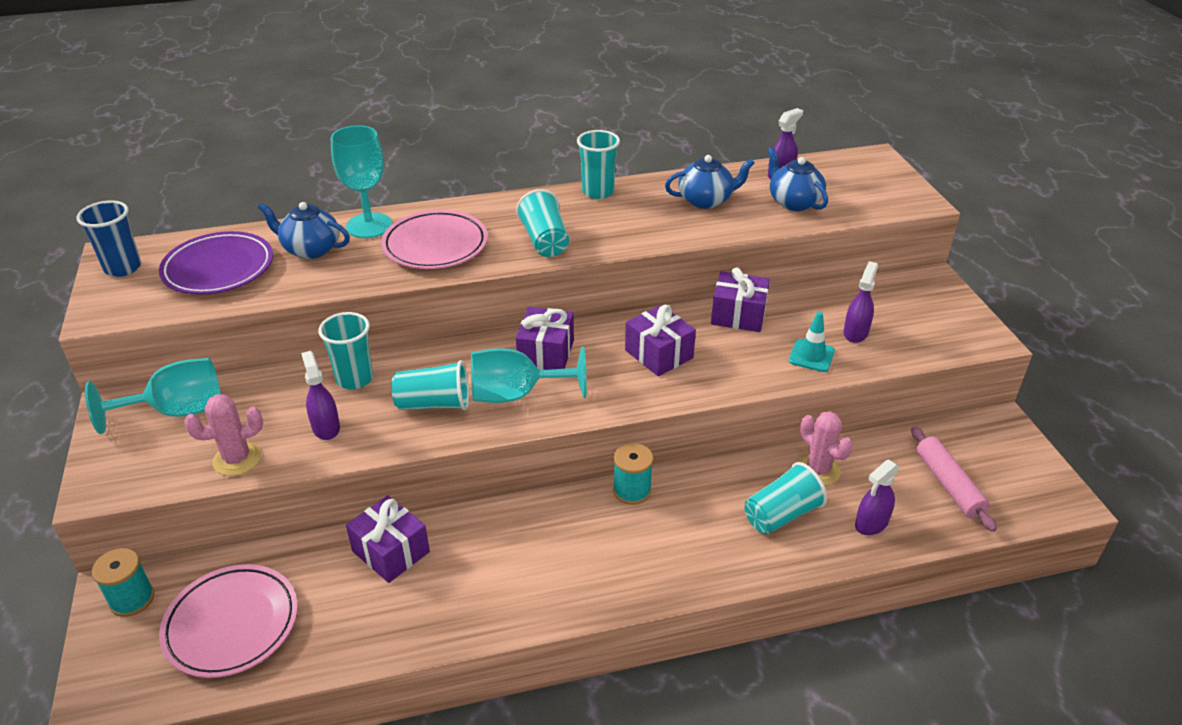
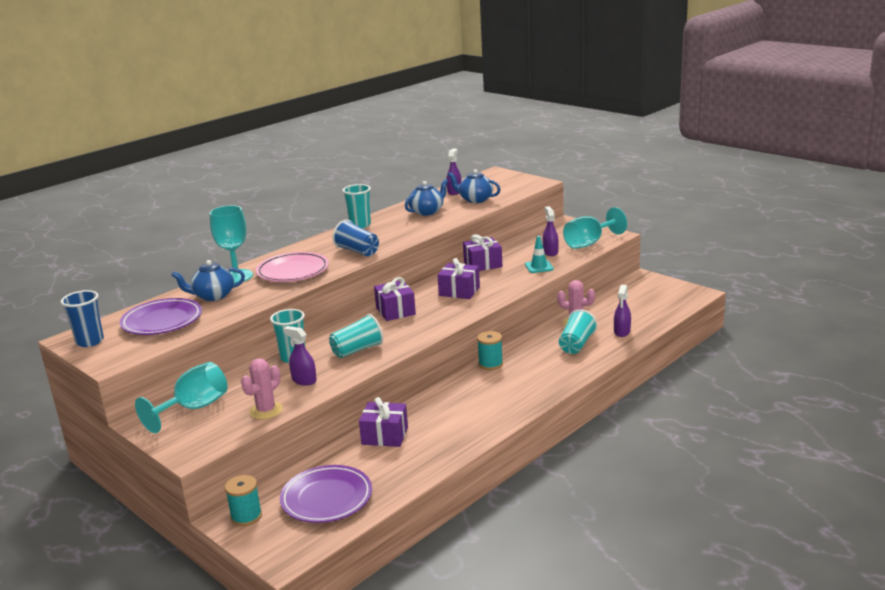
camera: 30 degrees left, 15 degrees down
pink plate [159,564,298,678] -> purple plate [280,465,372,523]
turquoise goblet [471,347,587,403] -> turquoise goblet moved to [563,207,627,249]
turquoise cup [516,189,569,257] -> blue cup [333,220,379,256]
pink rolling pin [911,426,997,532] -> none

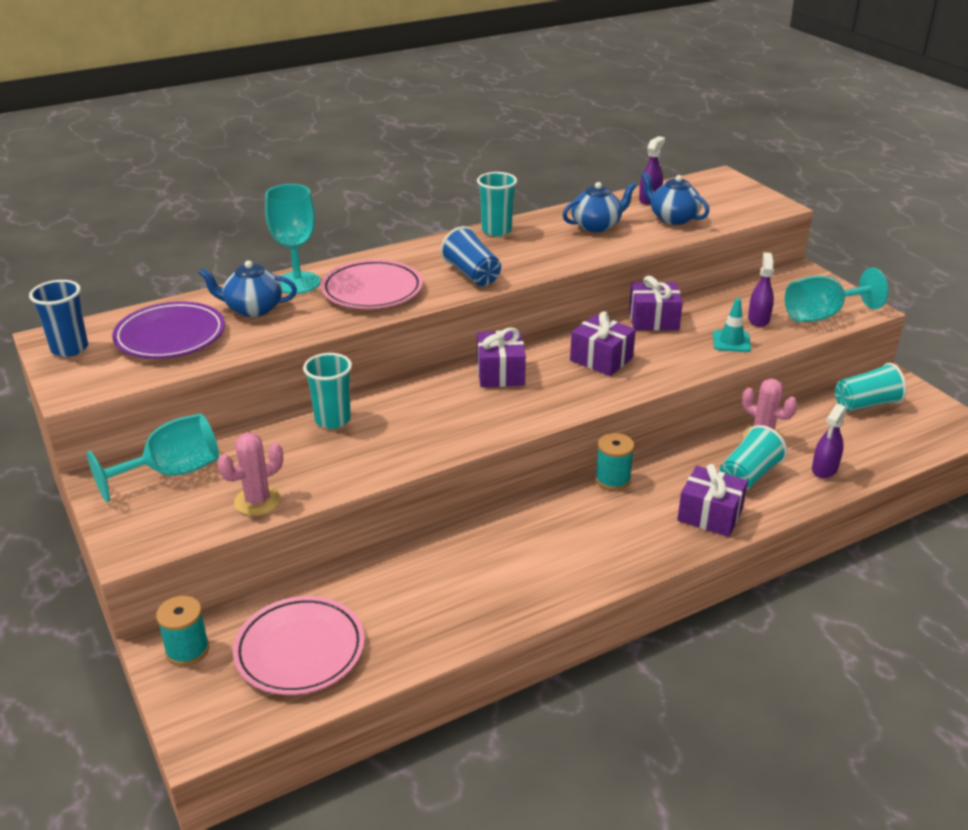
camera: 15 degrees right, 10 degrees up
purple plate [280,465,372,523] -> pink plate [233,596,365,695]
purple spray bottle [283,326,317,386] -> none
turquoise cup [329,314,383,358] -> turquoise cup moved to [835,363,907,411]
purple gift [359,397,408,447] -> purple gift moved to [677,464,748,537]

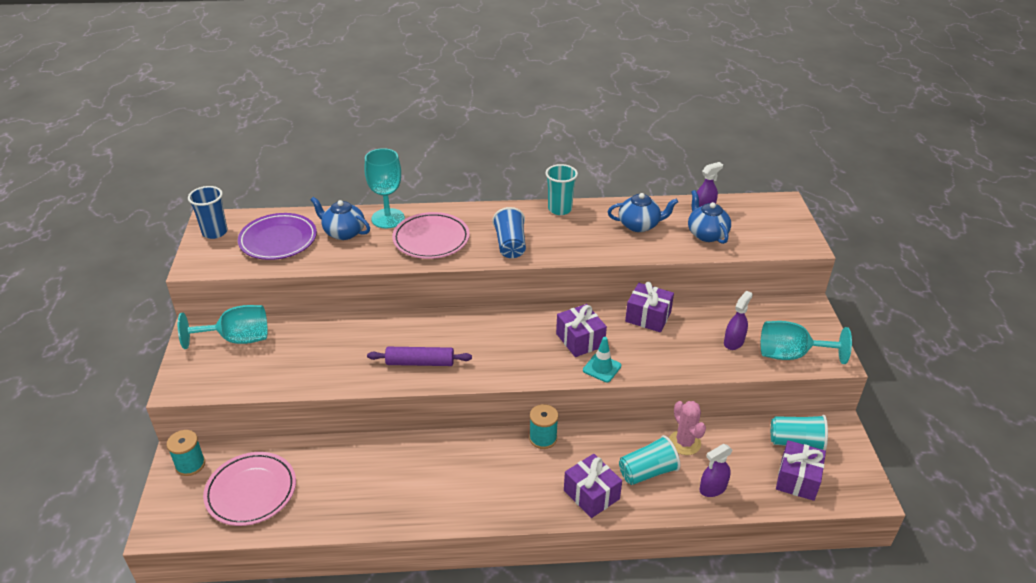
camera: 25 degrees right, 5 degrees up
pink cactus [218,432,283,516] -> none
turquoise cup [303,353,352,429] -> none
purple gift [477,328,526,387] -> purple gift moved to [776,440,826,501]
turquoise traffic cone [713,298,751,352] -> turquoise traffic cone moved to [583,337,621,382]
none -> purple rolling pin [367,347,472,366]

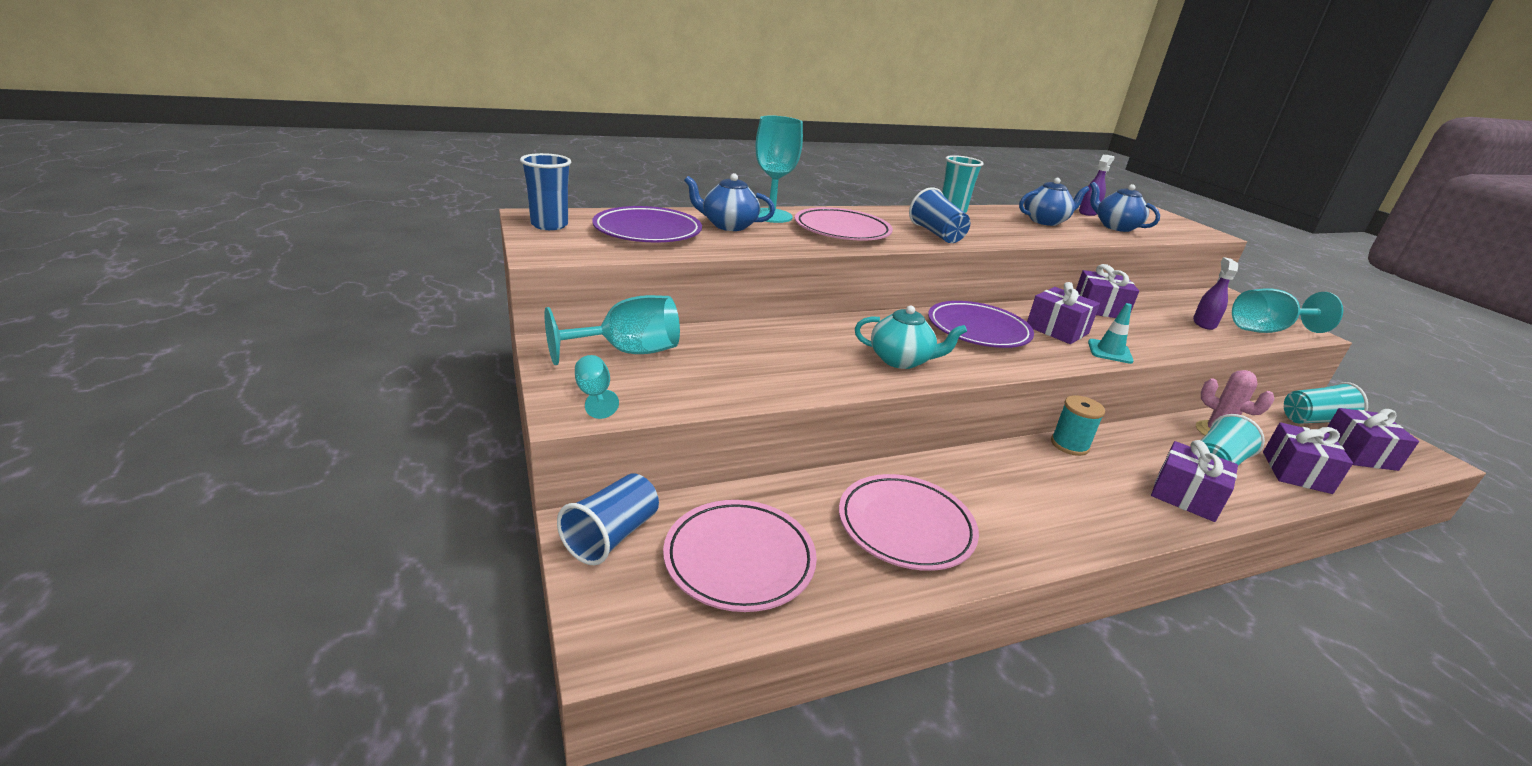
camera: 20 degrees left, 10 degrees down
turquoise spool [167,430,205,476] -> blue cup [557,473,659,565]
purple rolling pin [367,347,472,366] -> turquoise teapot [855,305,967,369]
purple spray bottle [700,444,732,497] -> purple gift [1263,422,1353,494]
none -> turquoise goblet [575,355,619,419]
none -> pink plate [839,474,979,571]
none -> purple plate [928,301,1034,348]

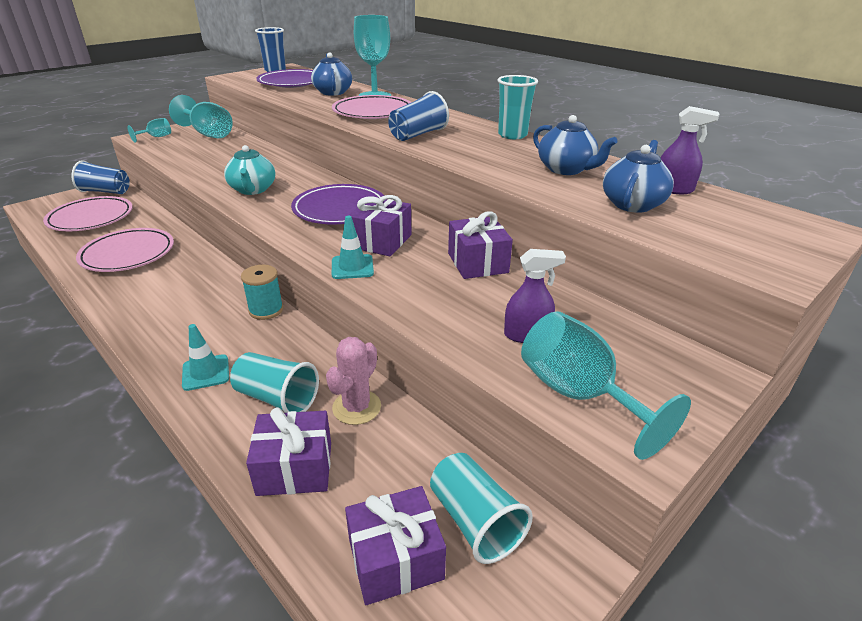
camera: 70 degrees right, 5 degrees up
purple gift [1151,440,1238,522] -> turquoise traffic cone [182,324,229,391]

